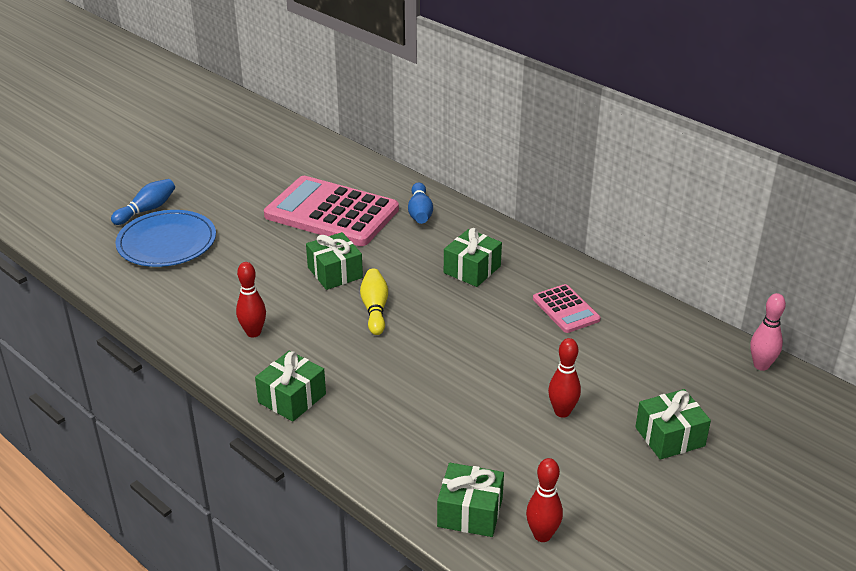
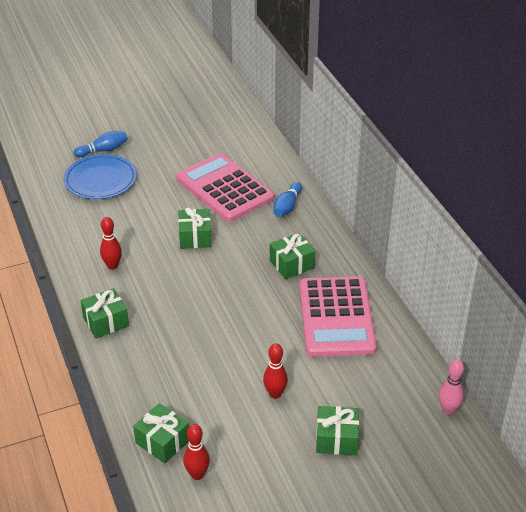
camera: 25 degrees right, 5 degrees up
yellow bowling pin [360,269,388,335] -> none
pink calculator [533,284,601,333] -> pink calculator [299,277,377,357], size x2.06

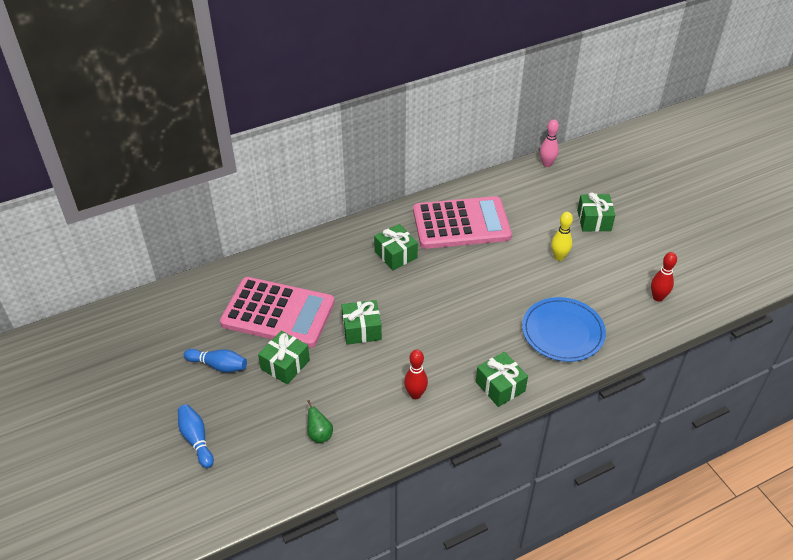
camera: 95 degrees left, 5 degrees up
blue plate [64,154,137,199] -> blue plate moved to [522,297,606,362]
green gift [133,403,189,463] -> green gift moved to [258,331,310,384]
pink calculator [176,153,274,222] -> pink calculator turned 120 degrees counterclockwise [220,277,335,348]
red bowling pin [263,343,288,399] -> yellow bowling pin [551,212,573,261]
blue bowling pin [274,182,302,217] -> blue bowling pin moved to [184,349,247,372]
none -> green pear [307,400,333,443]

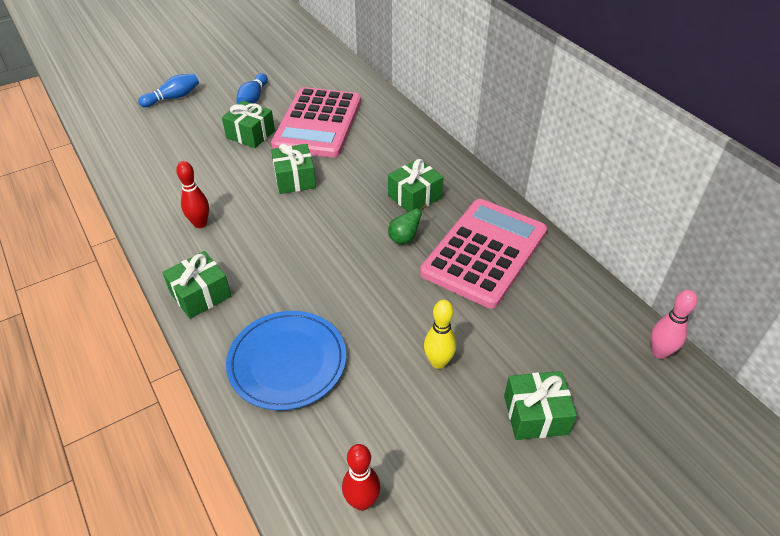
camera: 85 degrees right, 0 degrees up
green pear [307,400,333,443] -> green pear moved to [388,204,427,244]
pink calculator [413,196,512,249] -> pink calculator turned 135 degrees counterclockwise [420,199,547,309]

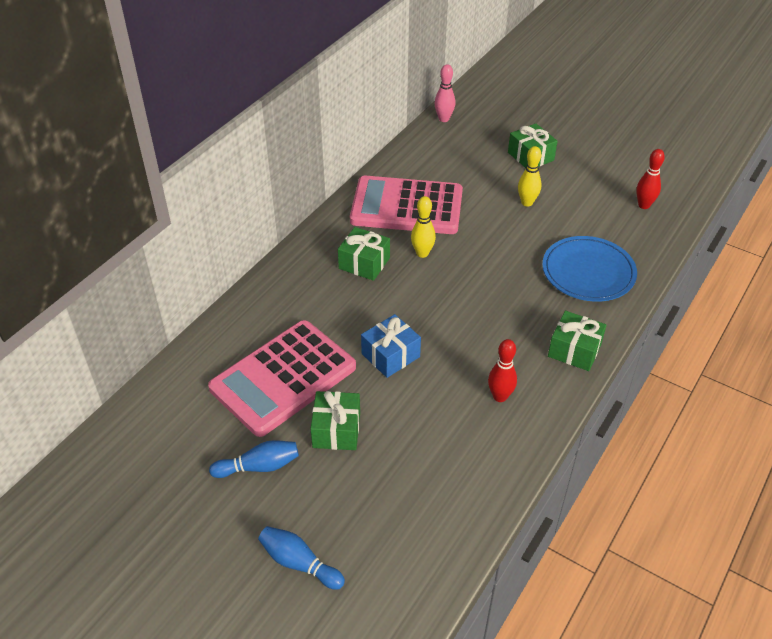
camera: 115 degrees left, 0 degrees up
pink calculator [271,87,361,157] -> pink calculator turned 150 degrees clockwise [208,320,356,437]
green gift [271,144,316,194] -> blue gift [361,314,421,378]
green pear [388,204,427,244] -> yellow bowling pin [411,196,436,258]

